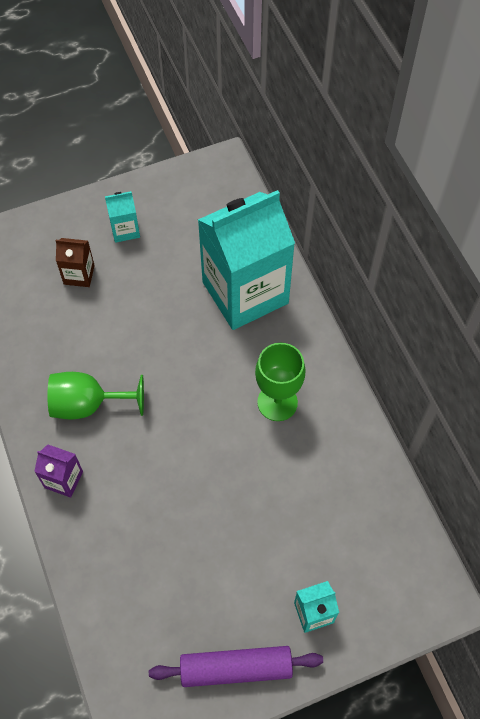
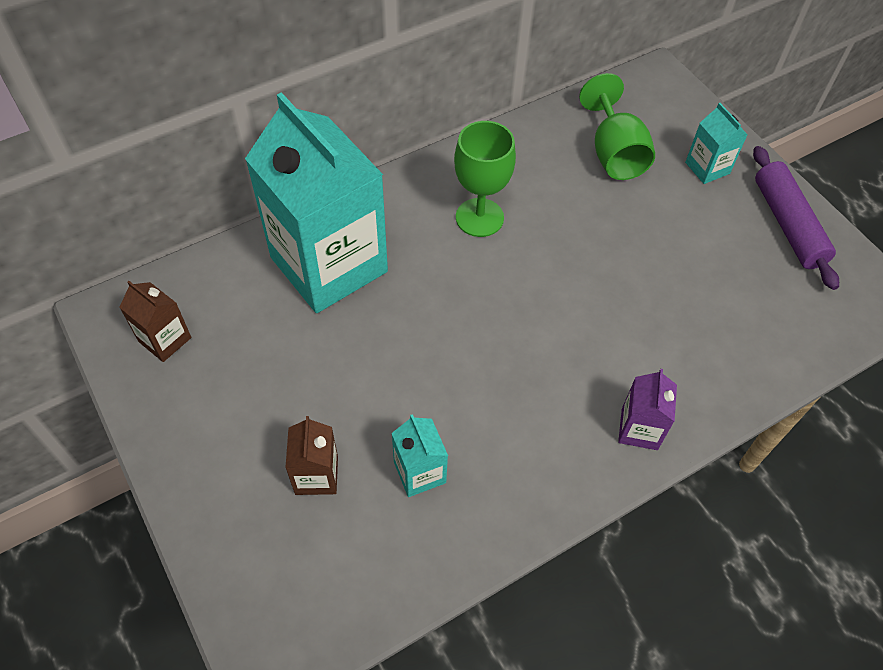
camera: 100 degrees left, 5 degrees down
green goblet [47,372,144,419] -> green goblet moved to [579,73,655,180]
turquoise carton [105,191,140,243] -> turquoise carton moved to [392,414,448,497]
none -> brown carton [119,281,191,362]

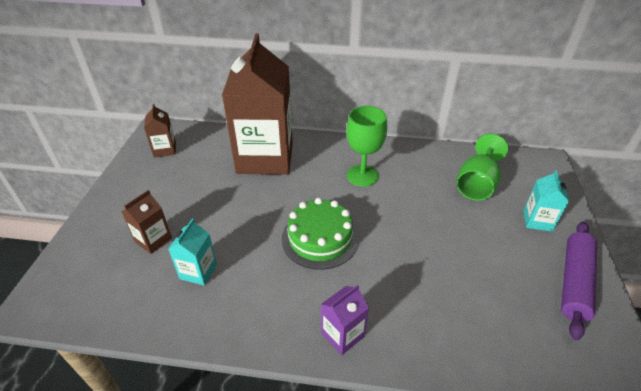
camera: 40 degrees right, 15 degrees down
turquoise carton [245,92,388,313] -> brown carton [222,33,293,175]
none -> green cake [282,198,359,270]

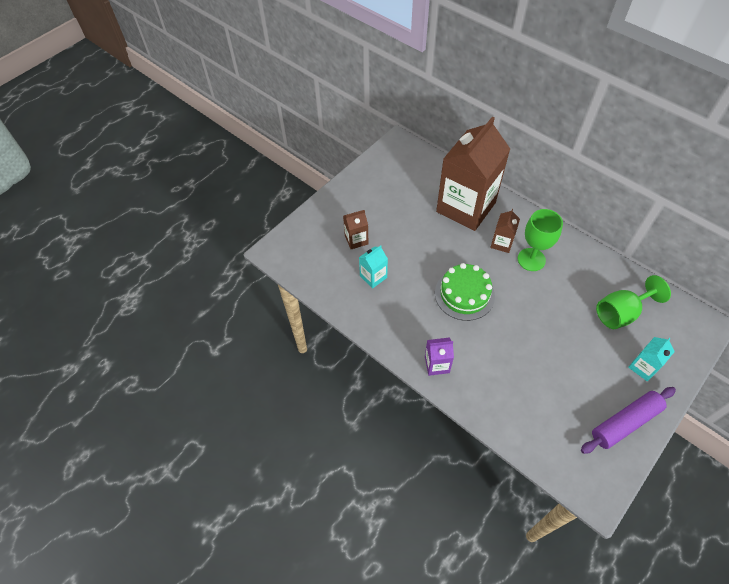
camera: 35 degrees right, 15 degrees up
brown carton [144,104,176,157] -> brown carton moved to [490,209,520,253]

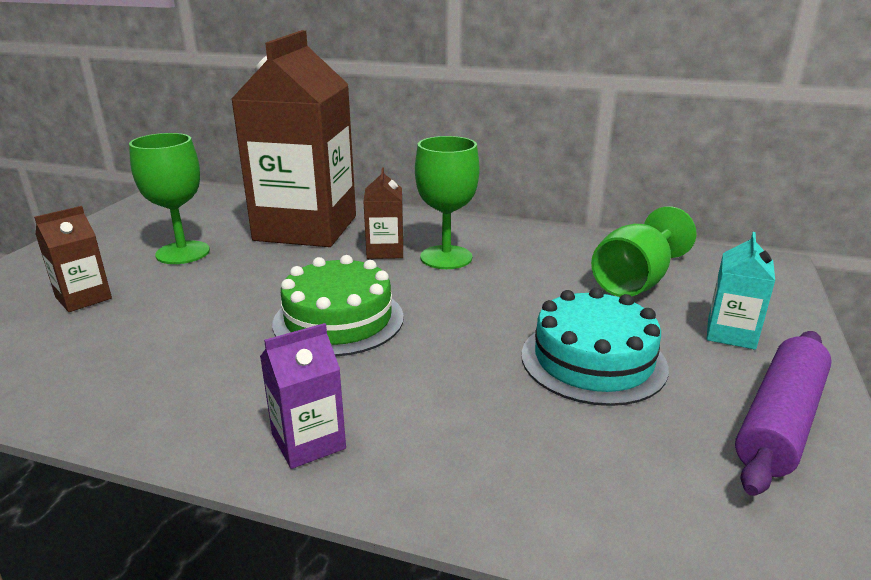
camera: 25 degrees left, 30 degrees down
turquoise carton [359,245,388,288] -> none
none -> green goblet [129,133,210,264]
none -> turquoise cake [522,288,669,406]

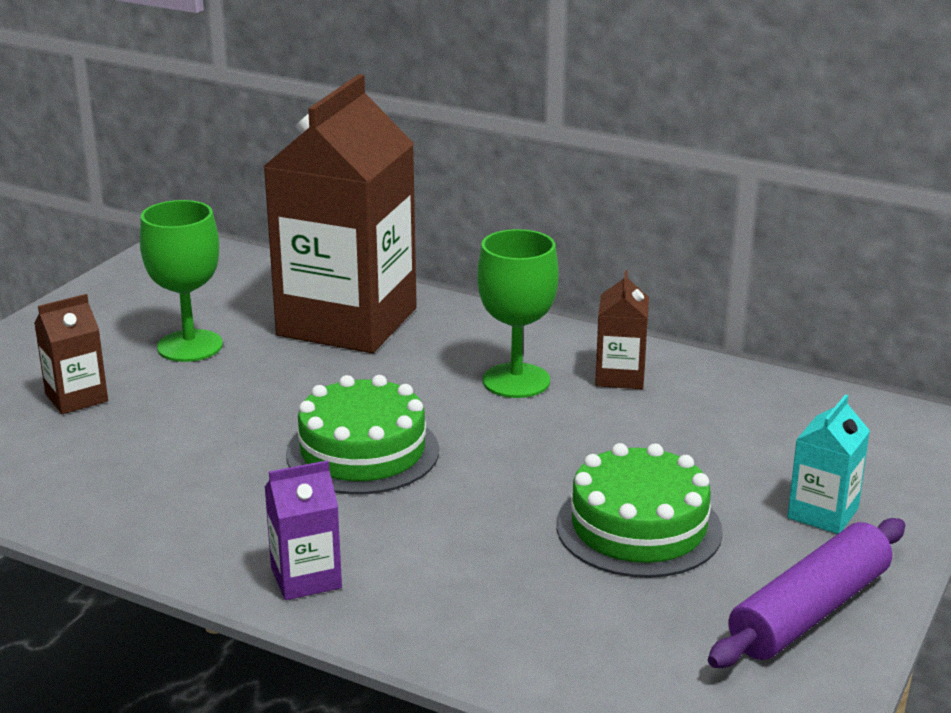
camera: 10 degrees right, 0 degrees up
brown carton [363,167,403,259] -> brown carton moved to [595,270,649,389]
turquoise cake [522,288,669,406] -> green cake [556,443,723,578]
green goblet [591,206,696,297] -> none

